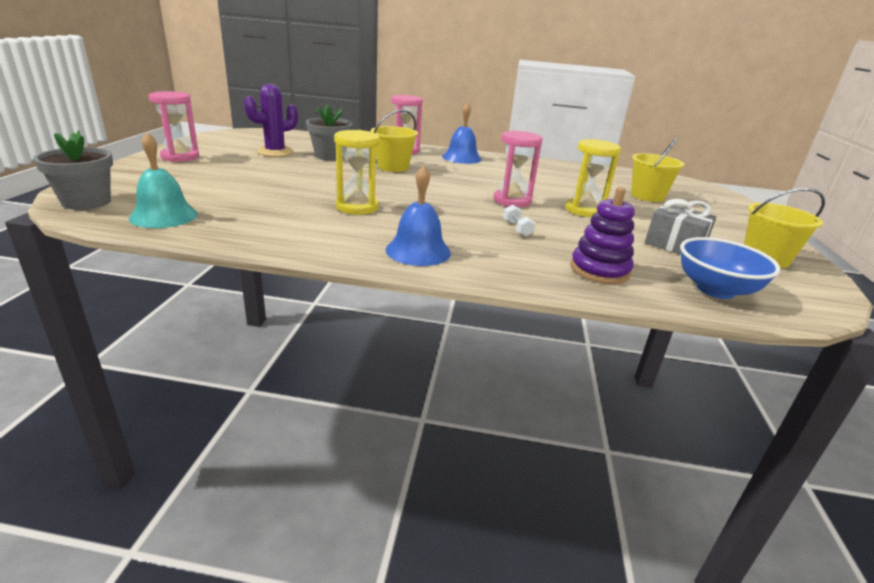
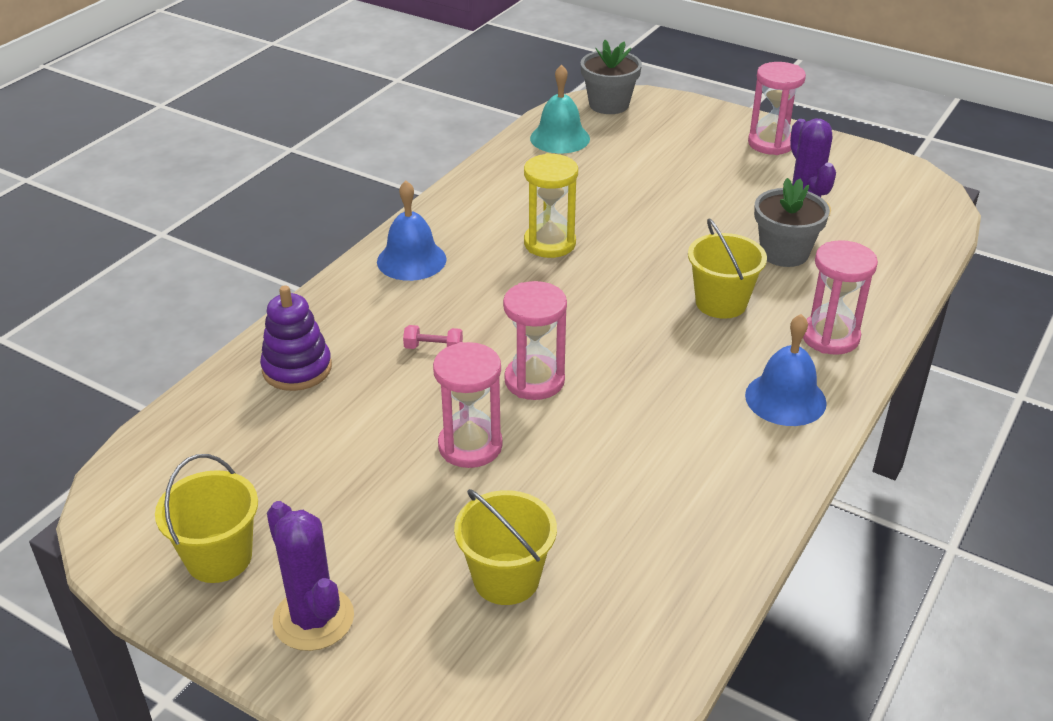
camera: 115 degrees right, 10 degrees up
white dumbbell [503,205,535,237] -> pink dumbbell [403,325,463,349]
yellow hourglass [565,139,621,217] -> pink hourglass [433,342,503,468]
grey gift [645,199,717,254] -> none
blue bowl [680,237,781,299] -> none
none -> purple cactus [267,501,354,651]

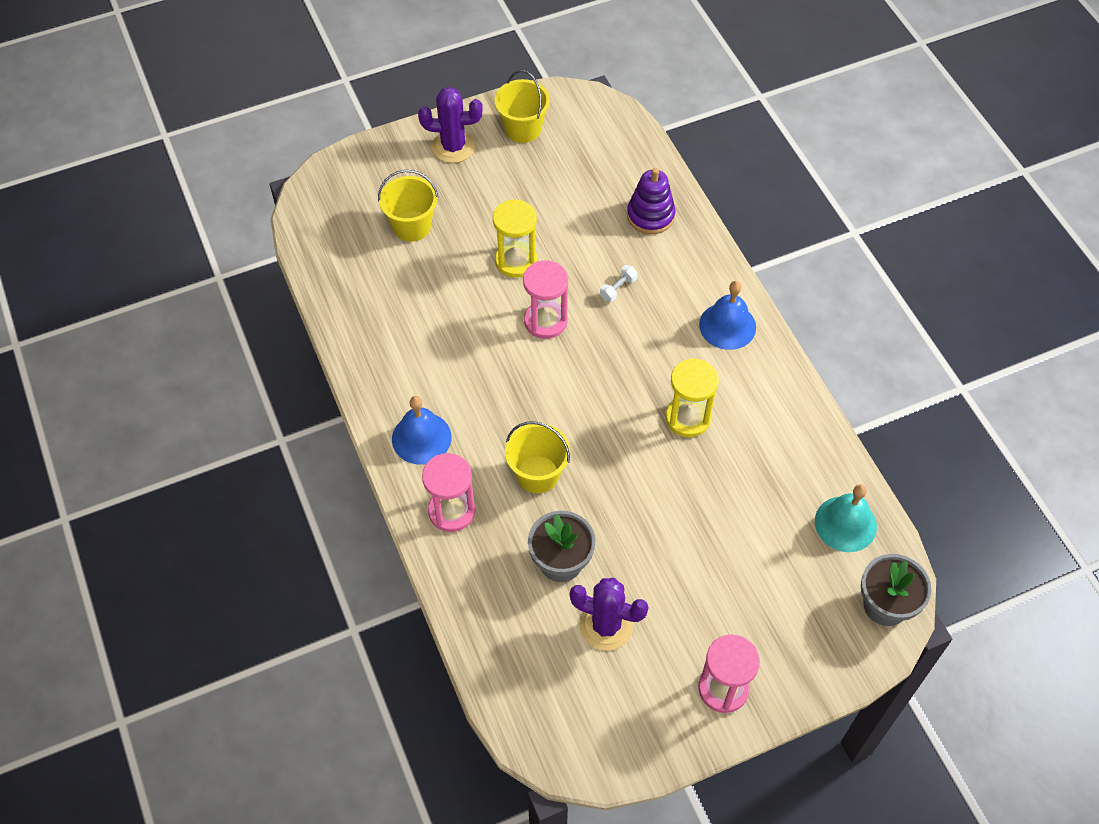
camera: 125 degrees right, 20 degrees up
pink dumbbell [403,325,463,349] -> white dumbbell [600,265,637,302]
pink hourglass [433,342,503,468] -> yellow hourglass [493,199,537,278]

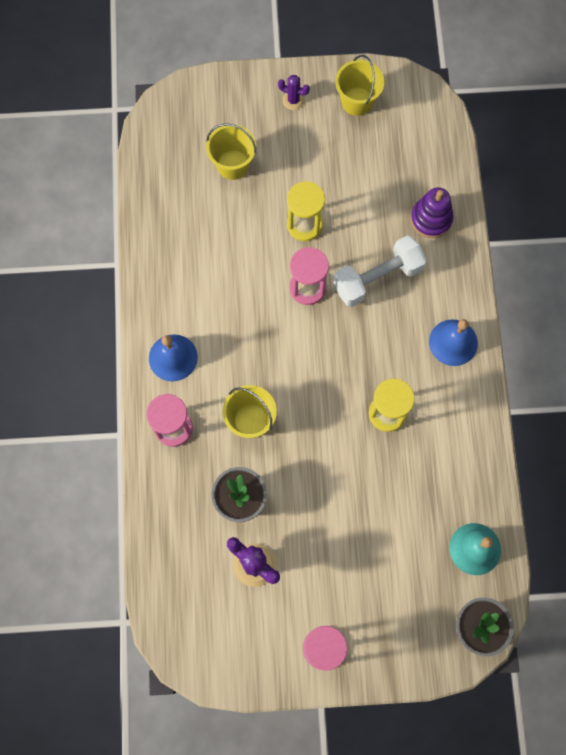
camera: 20 degrees right, 15 degrees up
purple cactus [418,87,483,163] -> purple cactus [278,75,310,110], size x0.59
white dumbbell [600,265,637,302] -> white dumbbell [333,235,426,307], size x2.47

